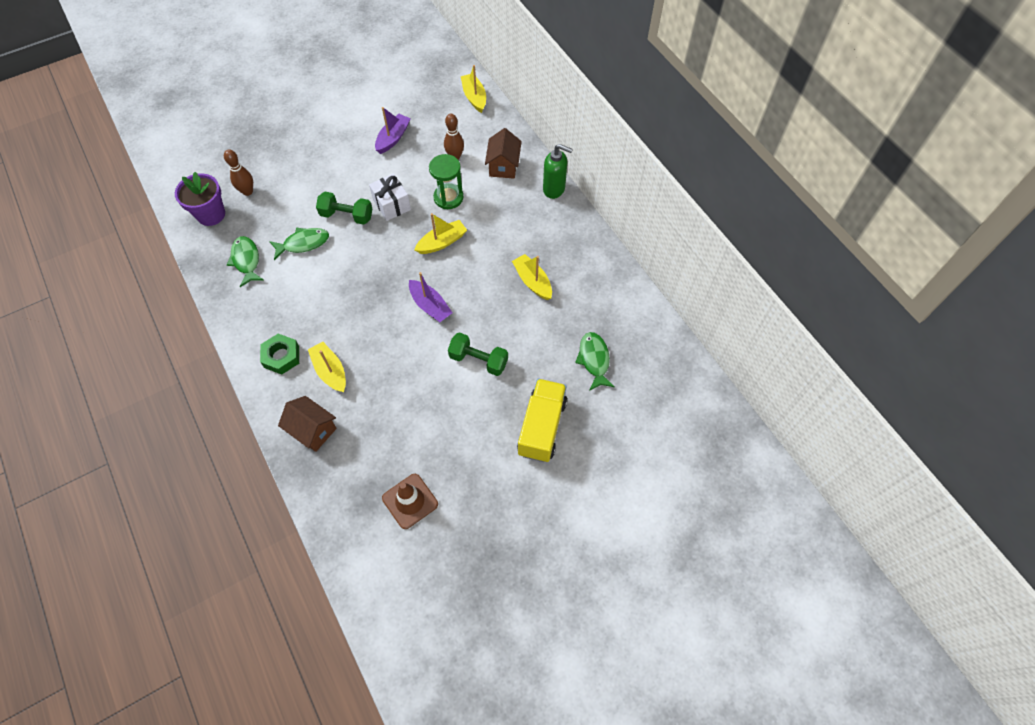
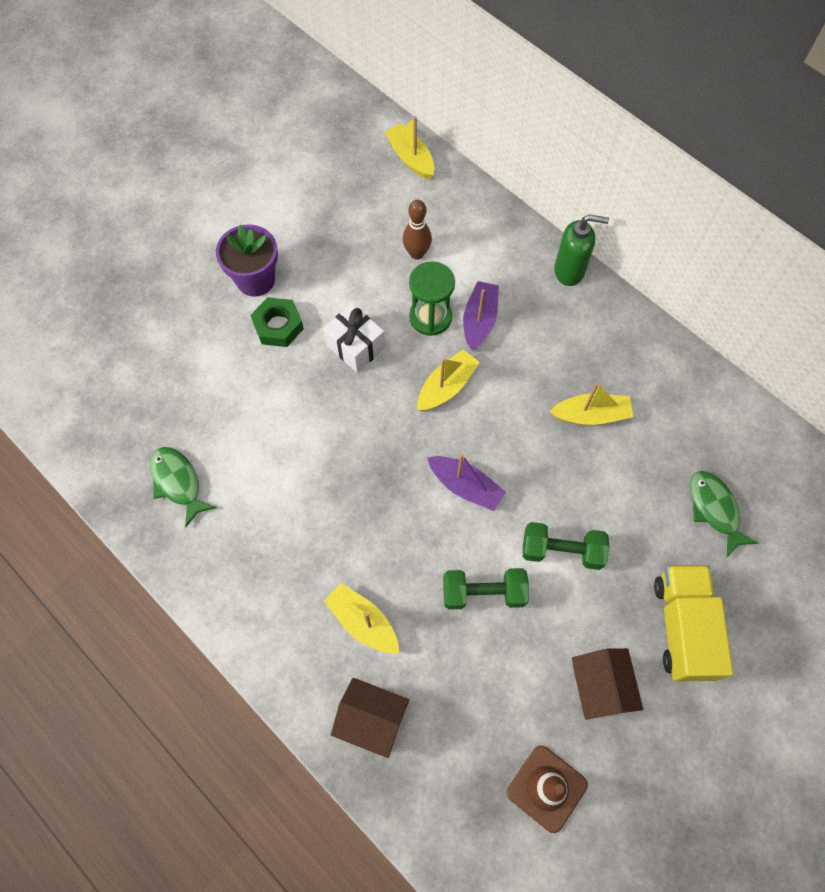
camera: 15 degrees left, 5 degrees up
purple flower pot [175,172,225,226] -> purple flower pot moved to [216,224,278,297]
brown bowling pin [224,149,253,196] -> none
green nut [260,334,299,375] -> green nut moved to [250,297,304,347]
green fish [269,228,329,260] -> none
green dumbbell [316,192,372,225] -> green dumbbell moved to [443,568,529,610]
purple boat [375,107,411,154] -> purple boat moved to [463,281,499,350]
brown house [485,128,522,179] -> brown house moved to [572,648,643,720]
yellow boat [512,254,552,300] -> yellow boat turned 135 degrees clockwise [549,383,633,425]

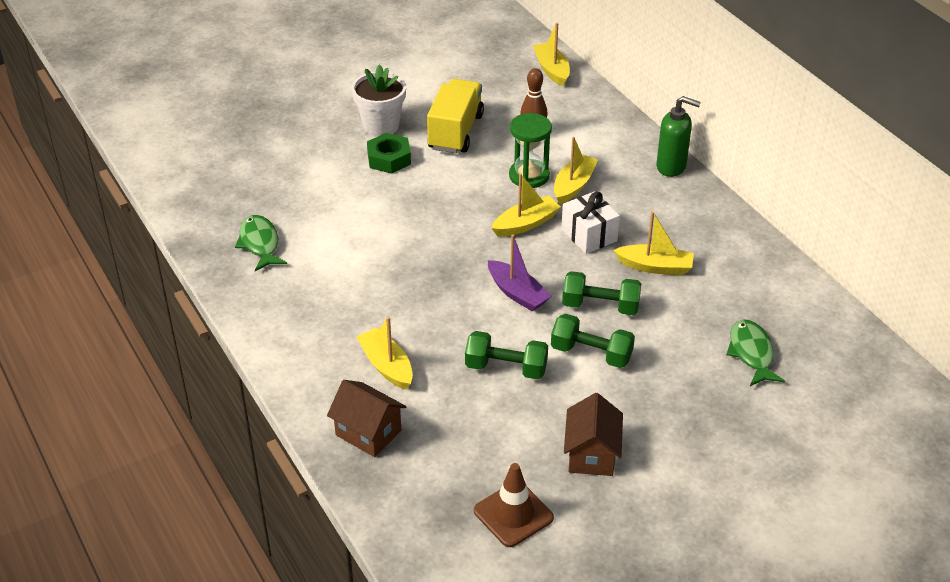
camera: 15 degrees right, 25 degrees down
purple flower pot [216,224,278,297] -> white flower pot [352,64,406,137]
white gift [323,304,385,373] -> white gift moved to [561,191,620,254]
purple boat [463,281,499,350] -> yellow boat [554,137,598,204]
yellow truck [654,565,733,681] -> yellow truck moved to [427,79,484,153]
none -> green dumbbell [562,271,641,315]

